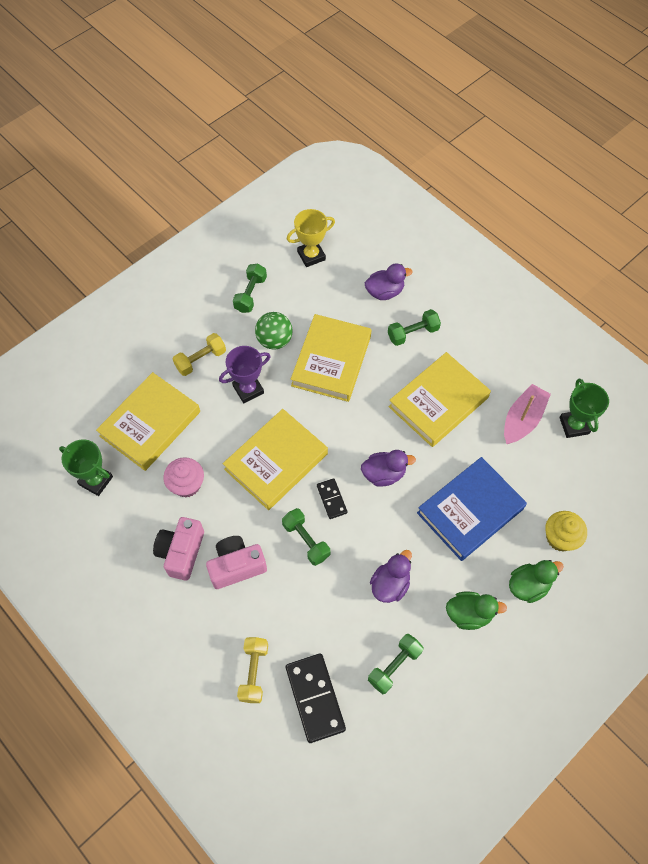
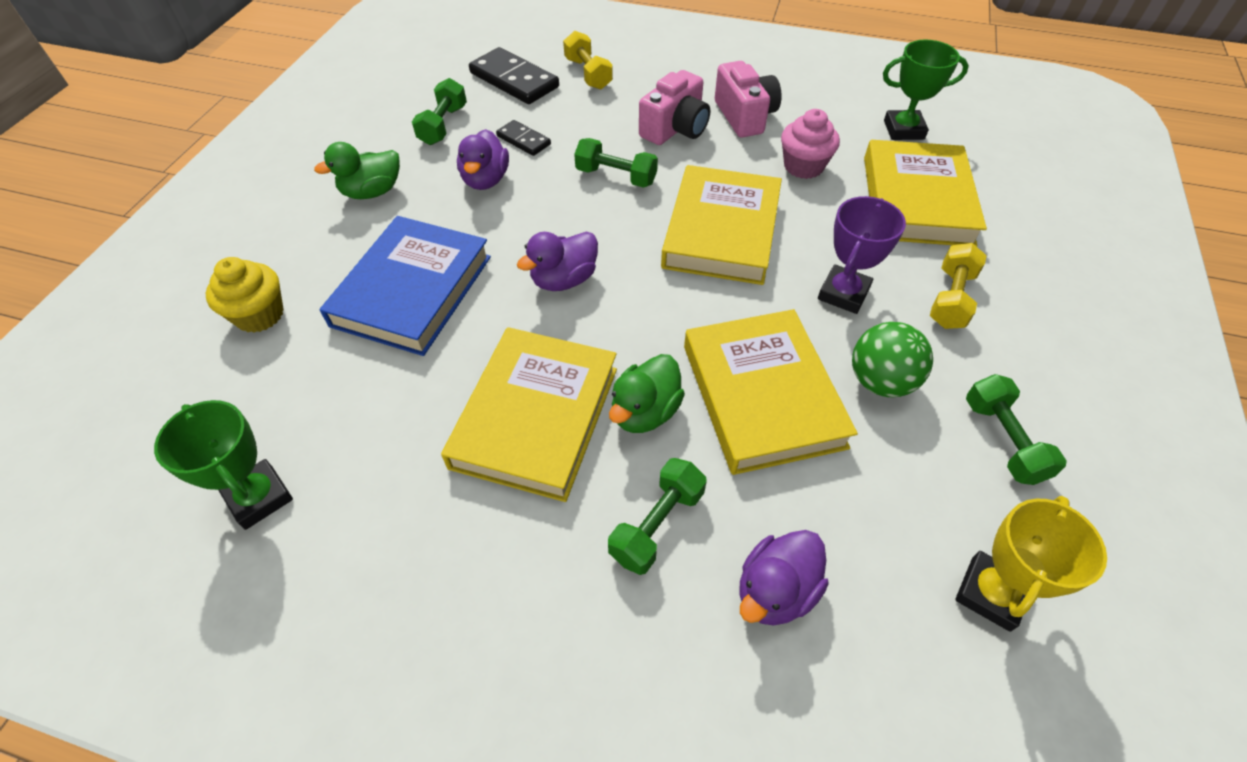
camera: 150 degrees right, 10 degrees down
black domino [317,478,347,519] -> black domino moved to [496,120,551,156]
pink boat [504,384,551,444] -> none
green duck [509,560,564,603] -> green duck moved to [609,354,685,433]

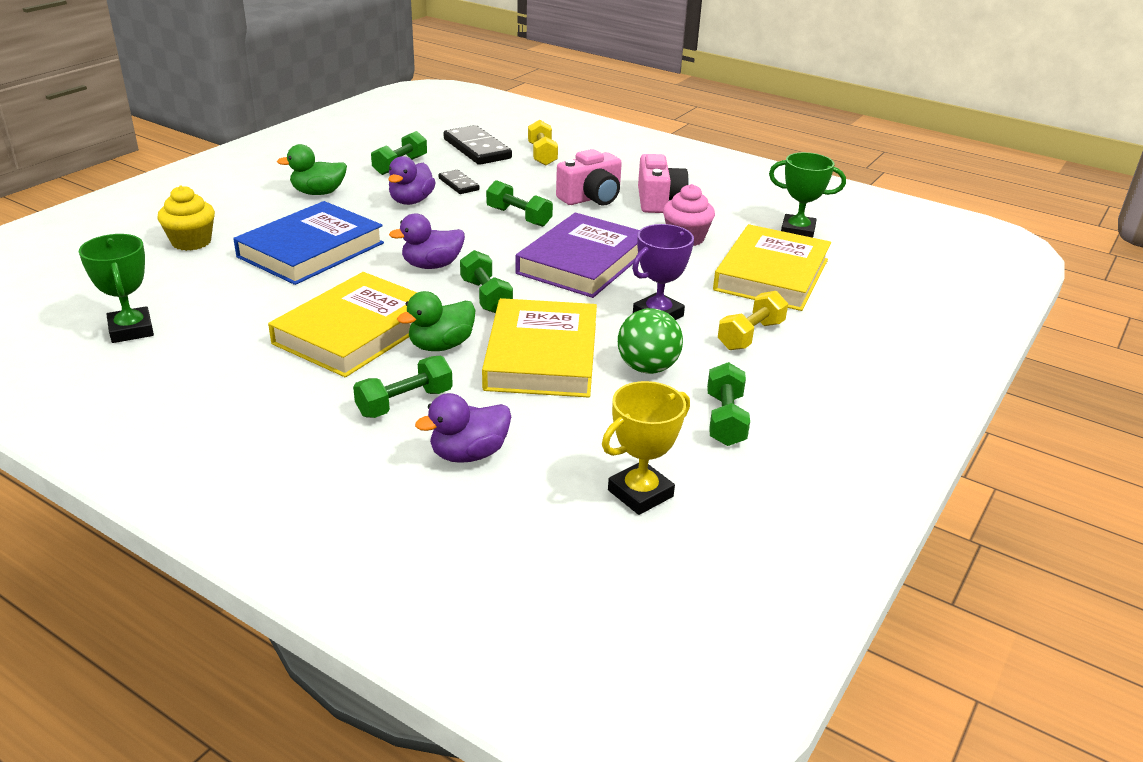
camera: 15 degrees right, 20 degrees down
yellow book [661,165,782,285] -> purple book [515,213,639,298]
none -> green dumbbell [460,250,513,313]

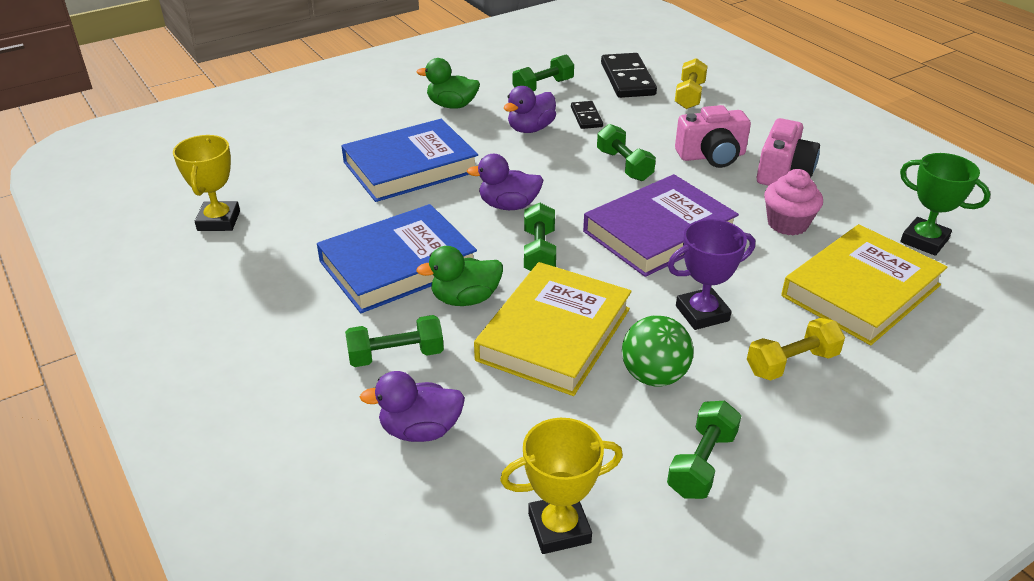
camera: 25 degrees right, 5 degrees up
green trophy [79,234,154,343] -> yellow trophy [173,135,240,231]
yellow cupcake [158,186,215,251] -> none
yellow book [268,272,417,377] -> blue book [317,204,477,313]

